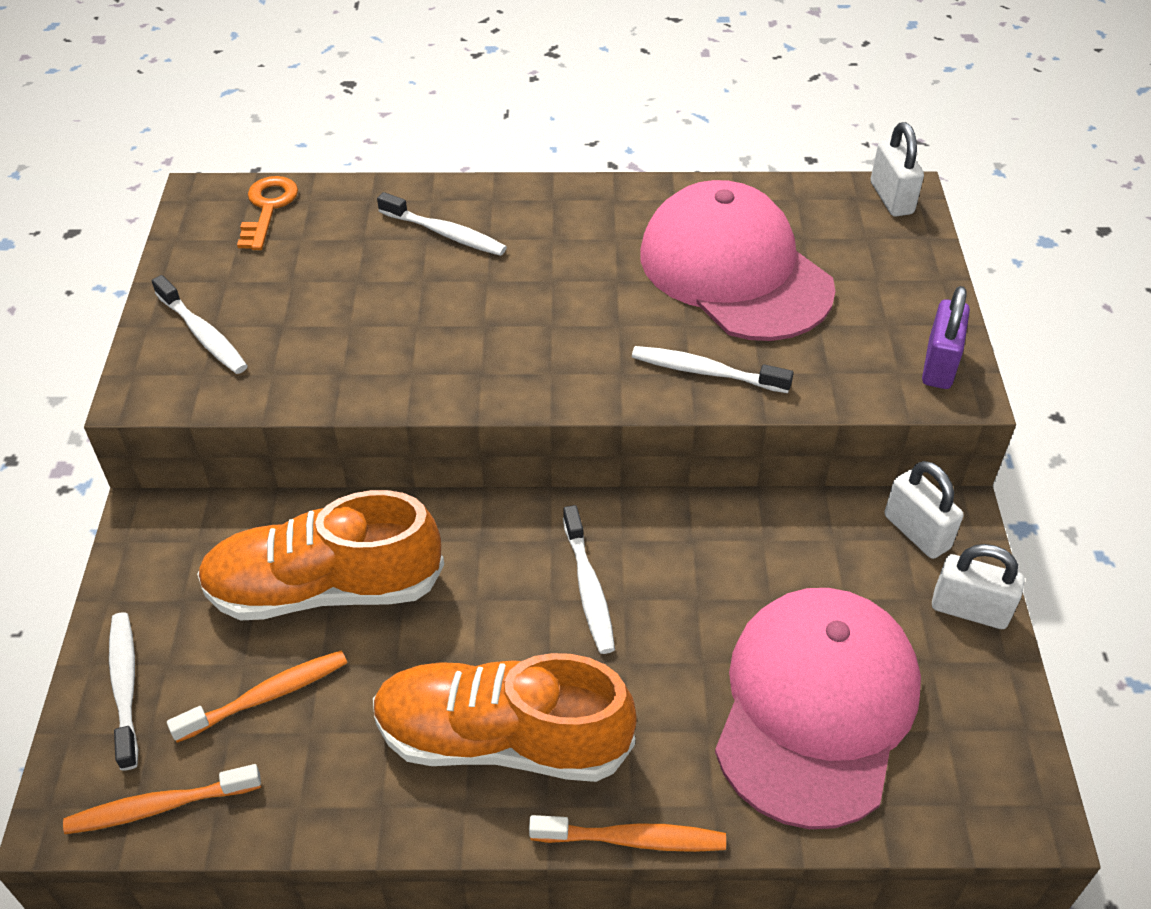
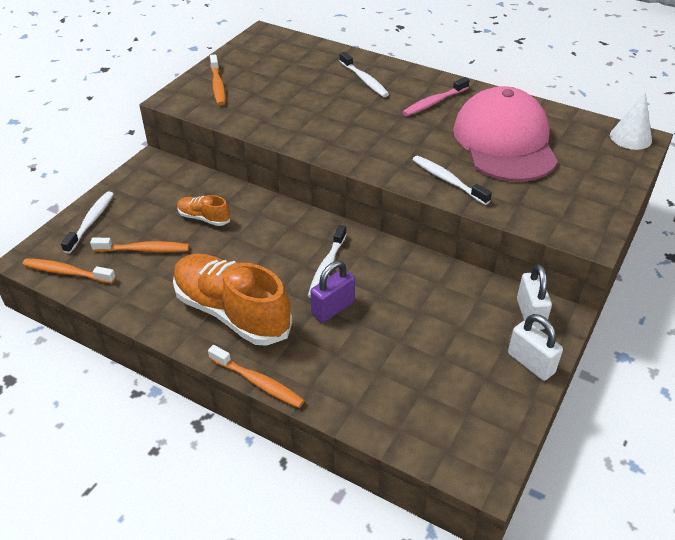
camera: 30 degrees right, 5 degrees down
white toothbrush [152,275,248,374] -> orange toothbrush [210,54,226,106]
orange shoe [197,490,444,621] -> orange shoe [177,195,230,226], size x0.46
orange key [237,176,298,250] -> none
pink cap [715,588,921,829] -> none
white padlock [871,122,924,216] -> white cone [610,92,652,150]
purple padlock [922,286,970,389] -> purple padlock moved to [311,261,355,323]
none -> pink toothbrush [403,77,470,116]

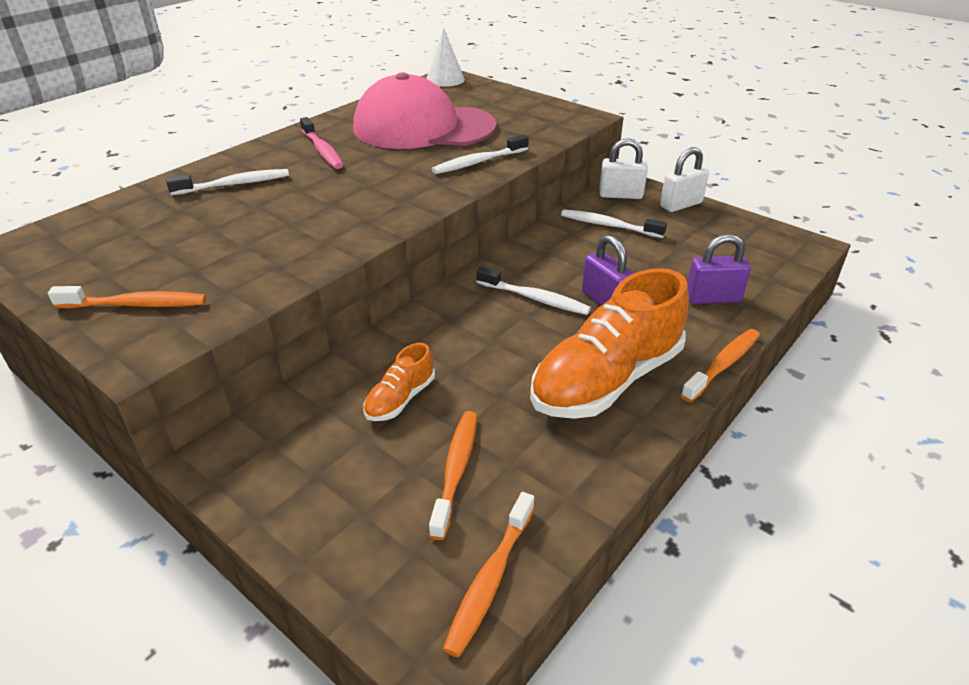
camera: 80 degrees left, 5 degrees down
white toothbrush [61,191,114,254] -> white toothbrush moved to [561,210,667,238]
none -> purple padlock [687,234,751,304]

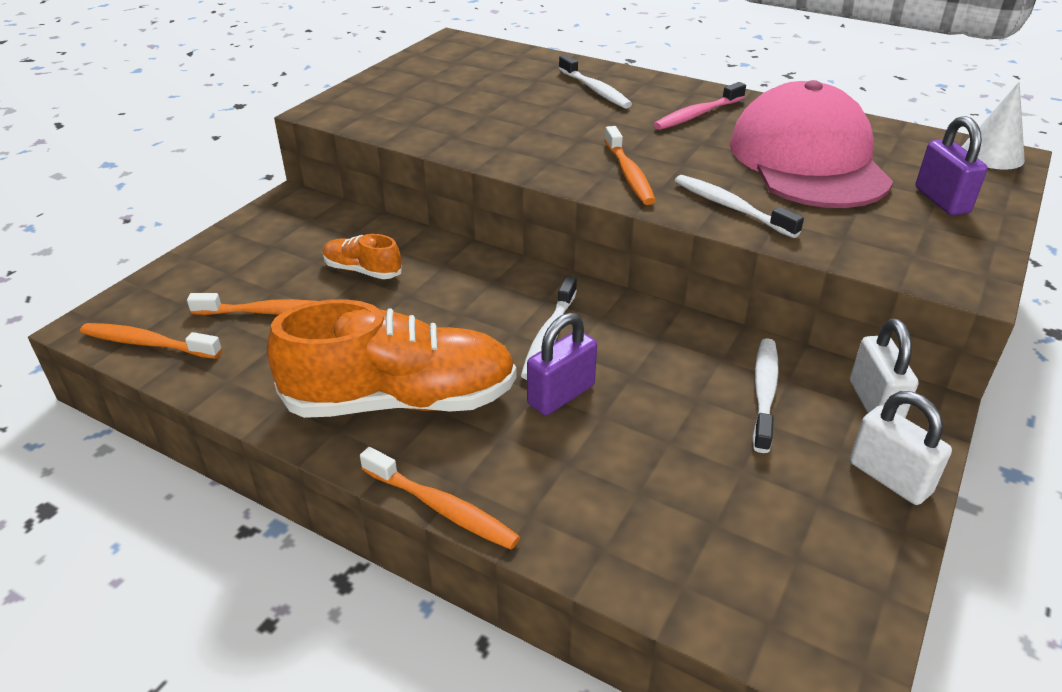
camera: 80 degrees right, 0 degrees up
orange toothbrush [48,286,207,309] -> orange toothbrush moved to [604,126,656,205]
orange shoe [530,268,689,419] -> orange shoe turned 135 degrees clockwise [267,299,517,418]
purple padlock [687,234,751,304] -> purple padlock moved to [915,116,988,215]

